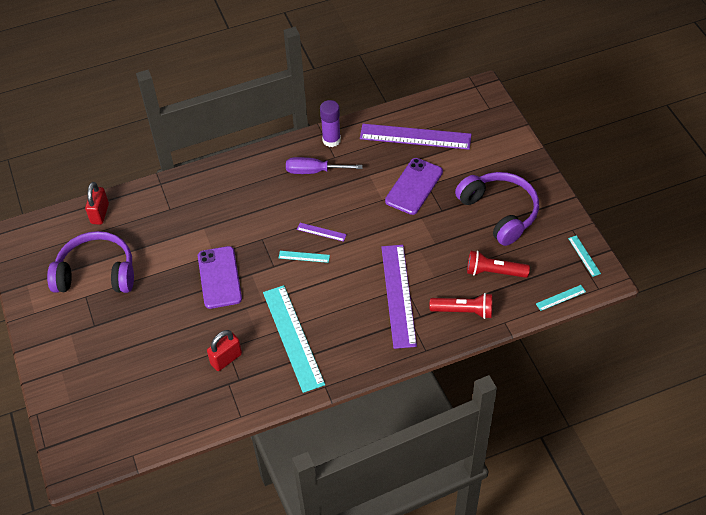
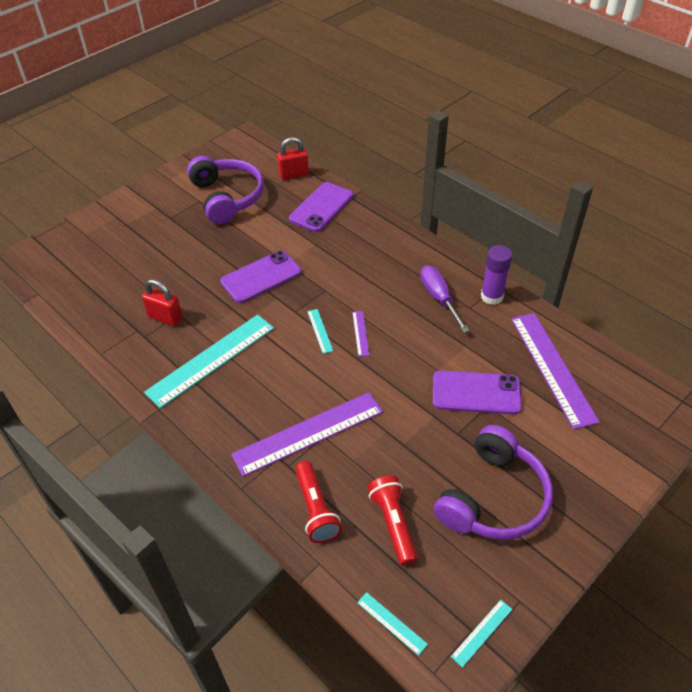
camera: 65 degrees right, 5 degrees down
none -> purple phone [289,182,353,232]

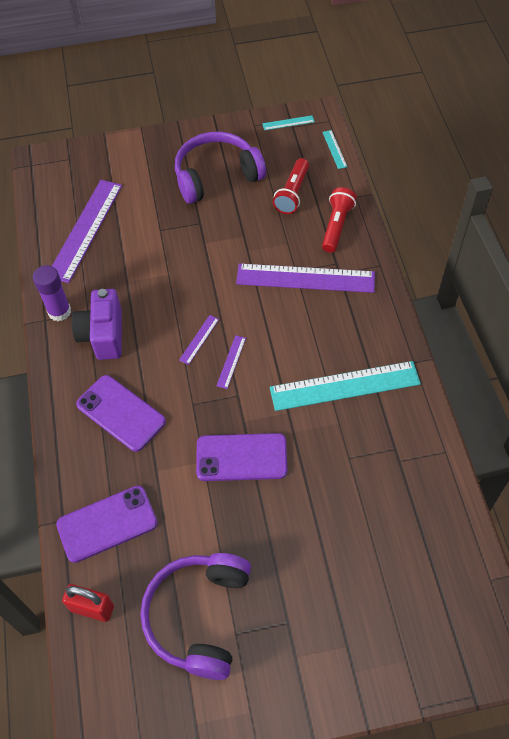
camera: 145 degrees left, 10 degrees up
red padlock [142,279,183,326] -> none
turquoise ruler [307,309,333,354] -> purple ruler [216,335,246,389]
purple screwdriver [420,265,469,333] -> purple camera [72,289,122,360]
purple phone [433,370,522,415] -> purple phone moved to [76,375,166,452]

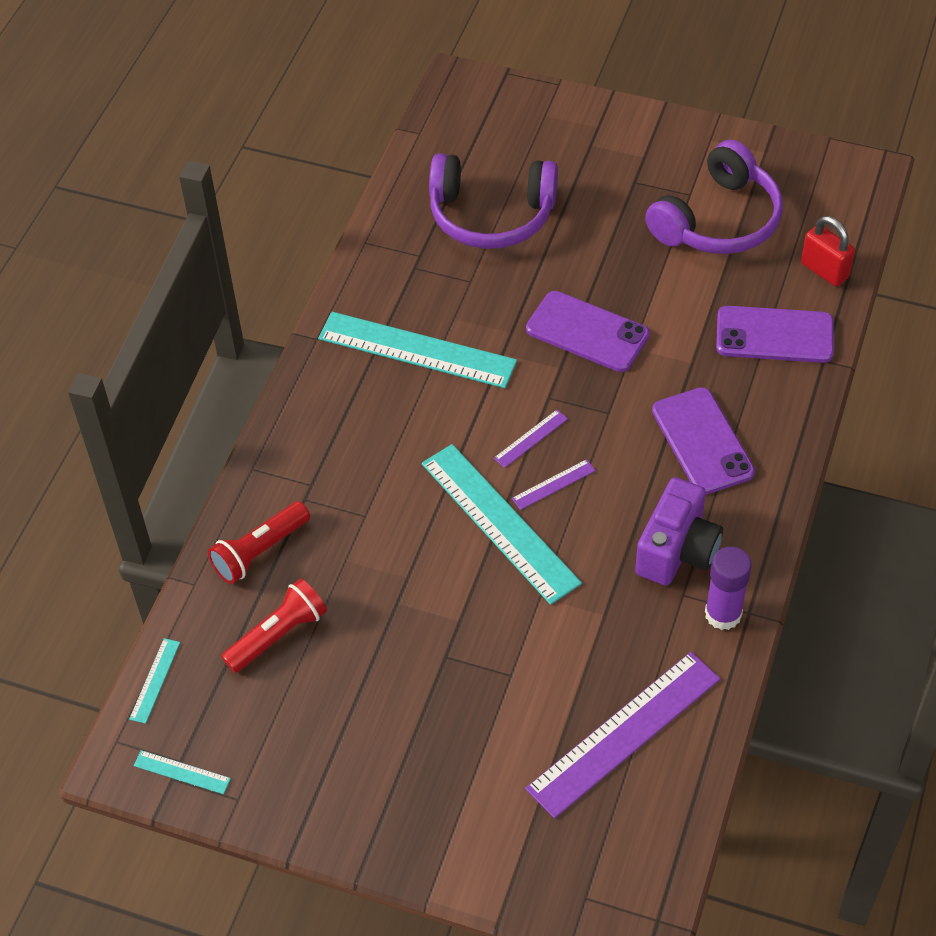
camera: 150 degrees left, 5 degrees down
purple headphones [175,131,266,204] -> purple headphones moved to [429,153,558,249]
purple ruler [236,263,375,293] -> none
none -> turquoise ruler [422,444,582,605]

